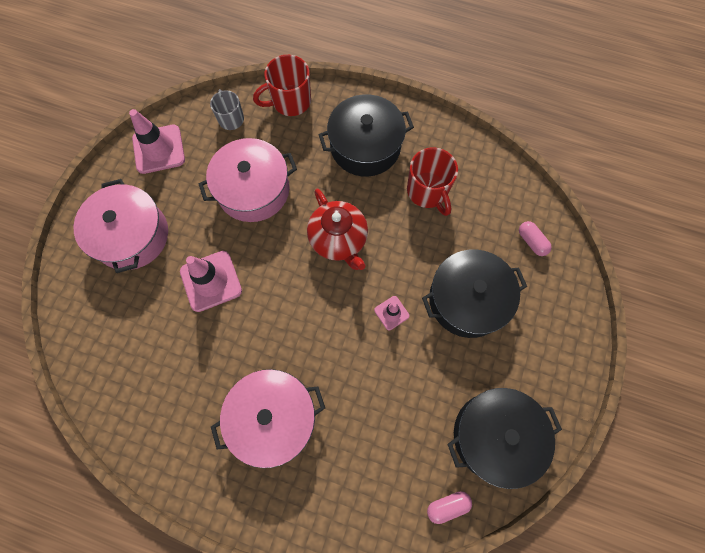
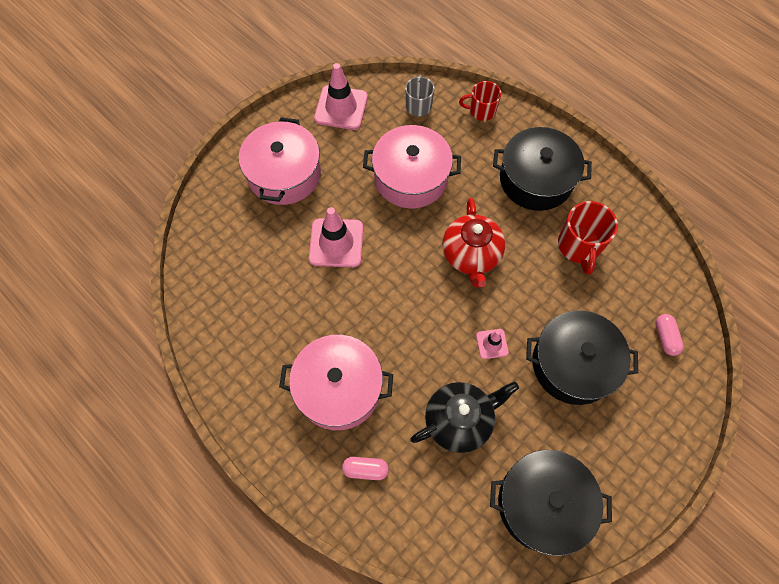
camera: 25 degrees right, 5 degrees down
red mug [253,55,311,116] -> red mug [459,81,501,121], size x0.66
pink capsule [427,491,472,524] -> pink capsule moved to [342,457,389,480]
none -> black teapot [410,381,519,453]

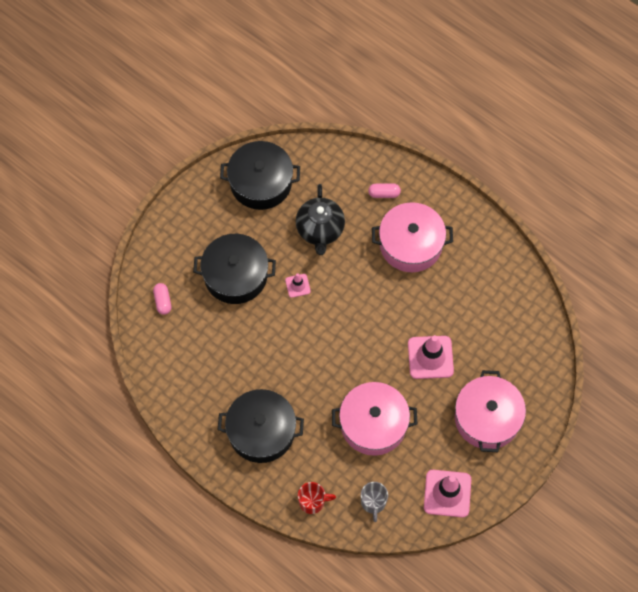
camera: 175 degrees right, 0 degrees up
black teapot [410,381,519,453] -> black teapot turned 60 degrees counterclockwise [296,184,345,255]
red teapot [442,198,505,288] -> none
red mug [558,201,618,275] -> none

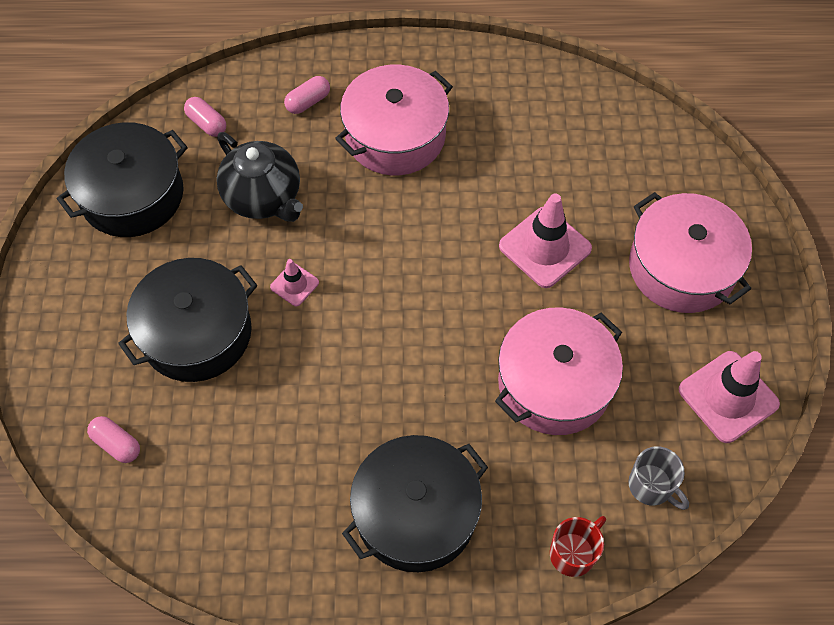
camera: 40 degrees left, 5 degrees down
none -> pink capsule [184,97,226,137]

